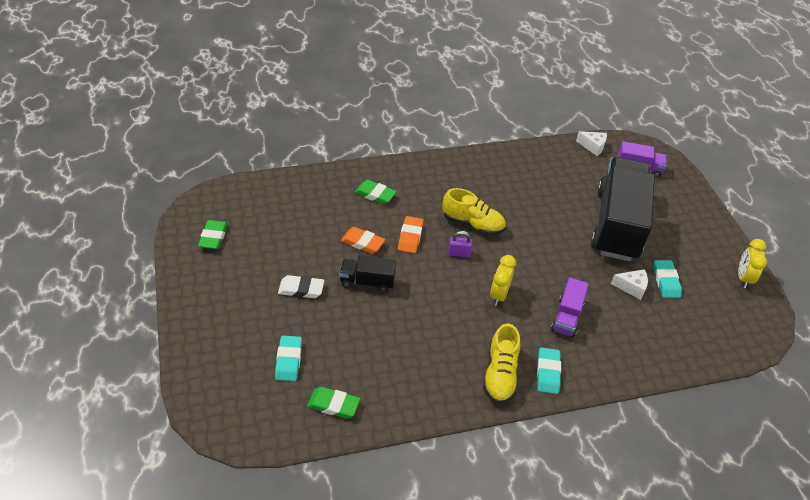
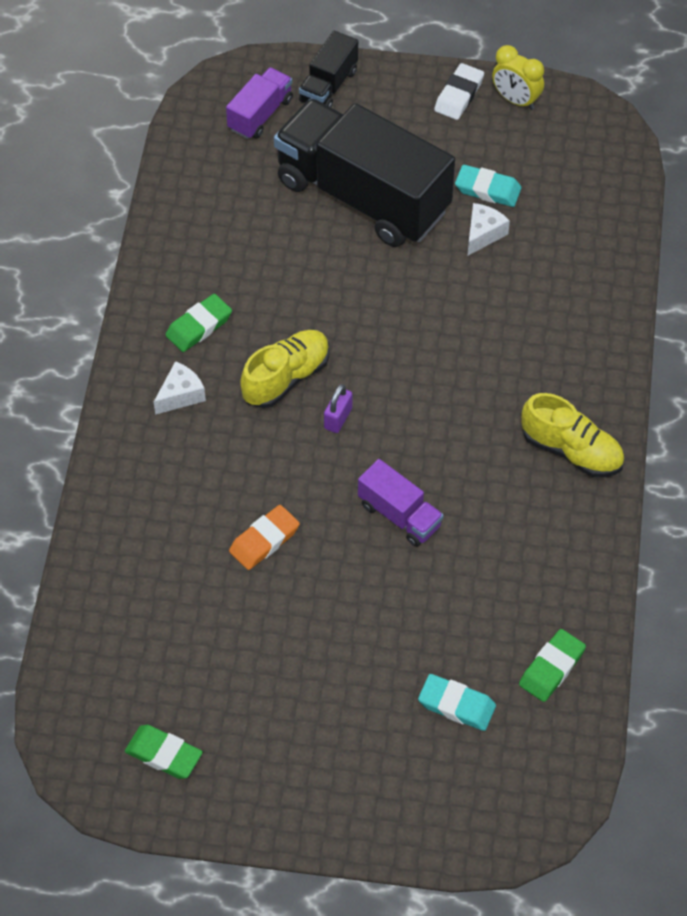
camera: 65 degrees left, 10 degrees up
white eraser [278,275,324,298] -> white eraser moved to [434,63,484,120]
black truck [339,255,396,293] -> black truck moved to [299,31,358,107]
green eraser [355,180,397,204] -> green eraser moved to [165,294,232,352]
orange eraser [398,216,424,253] -> none
yellow clock [490,255,516,306] -> none
turquoise eraser [537,347,561,394] -> none
purple truck [551,277,589,337] -> purple truck moved to [358,459,443,547]
white cheese [576,131,607,156] -> white cheese moved to [154,361,206,415]

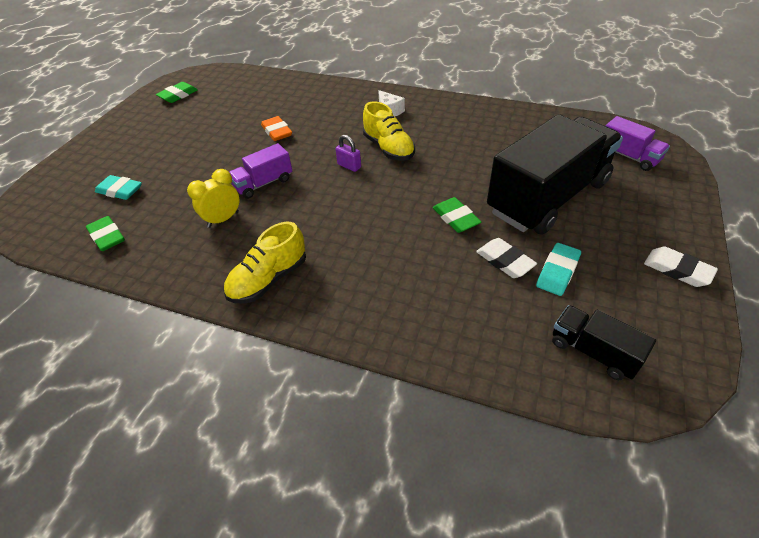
camera: 105 degrees right, 10 degrees down
green eraser [165,294,232,352] -> green eraser moved to [433,197,481,233]
black truck [299,31,358,107] -> black truck moved to [552,305,656,380]
turquoise eraser [418,674,496,731] -> turquoise eraser turned 75 degrees clockwise [95,175,142,200]
white cheese [468,203,510,255] -> white eraser [476,238,537,278]
yellow clock [492,45,544,110] -> yellow clock moved to [187,169,239,228]

